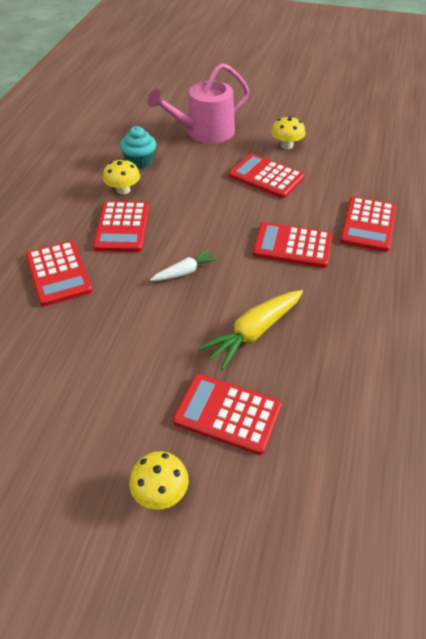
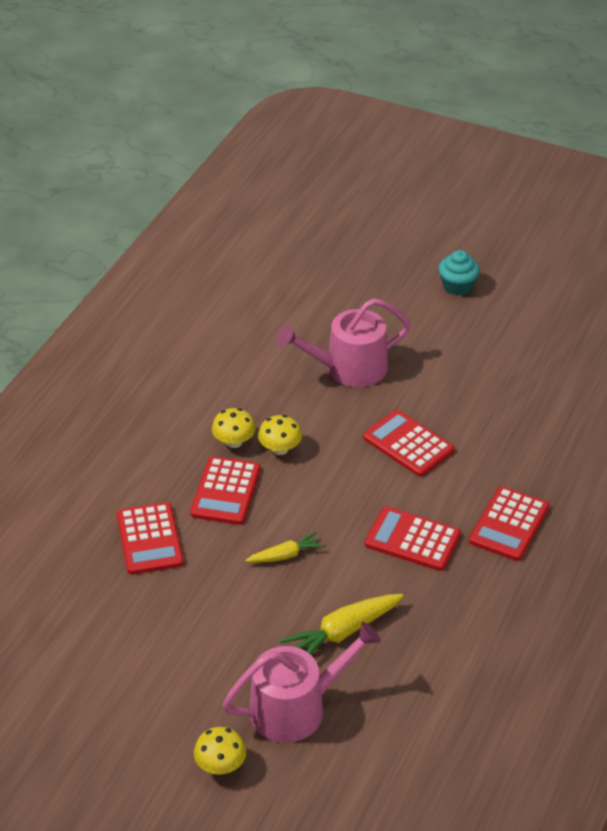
camera: 10 degrees right, 5 degrees down
turquoise cupcake [120,126,156,169] -> turquoise cupcake moved to [439,250,480,295]
white carrot [150,249,219,281] -> yellow carrot [246,532,324,563]
red calculator [173,374,282,455] -> pink watering can [223,622,381,743]
yellow mushroom [271,116,305,149] -> yellow mushroom moved to [258,415,302,455]

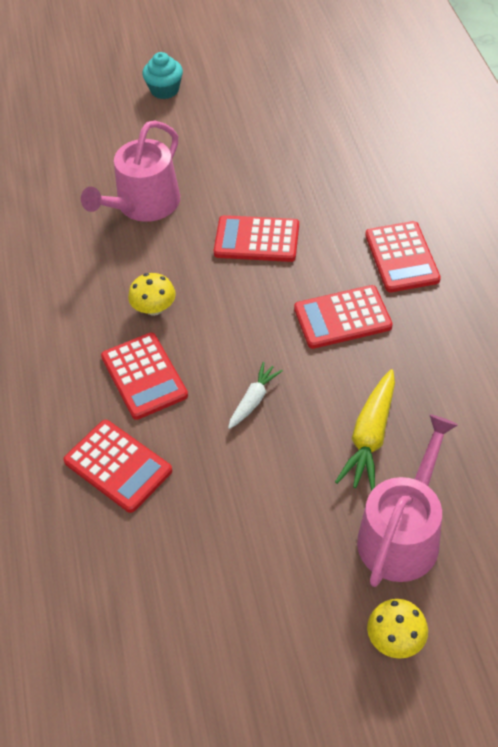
camera: 35 degrees left, 10 degrees up
yellow mushroom [212,408,256,448] -> none
yellow carrot [246,532,324,563] -> white carrot [228,362,283,429]

